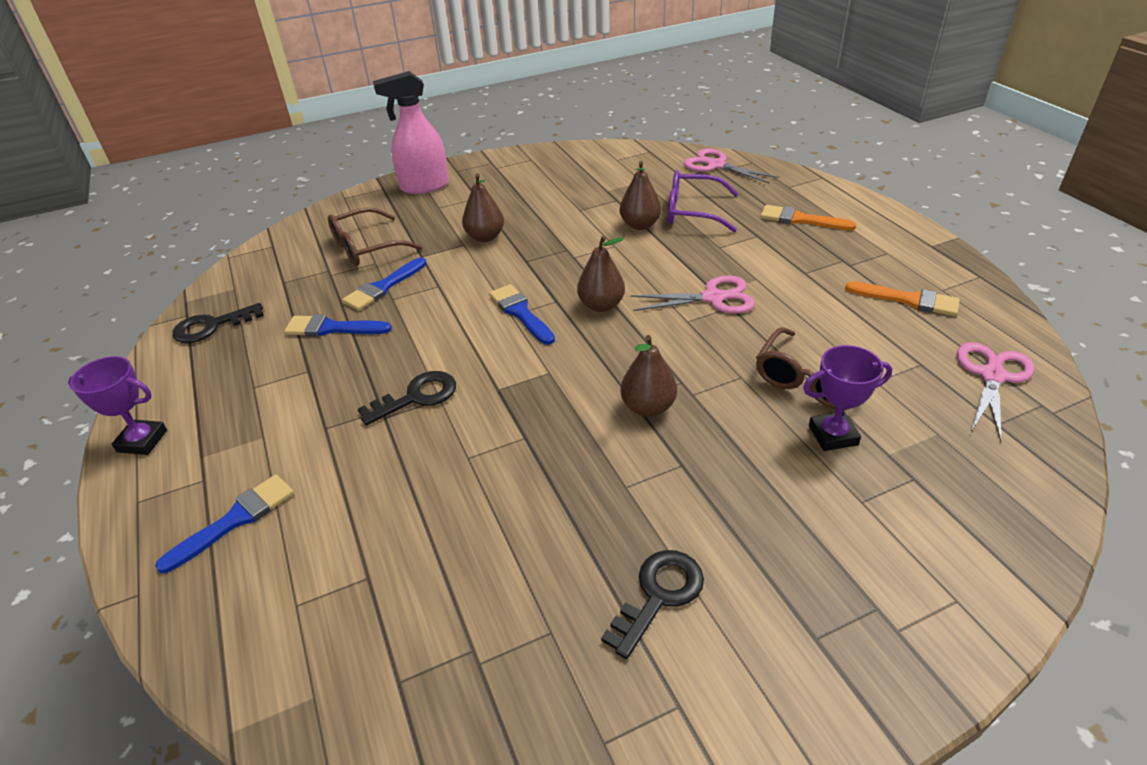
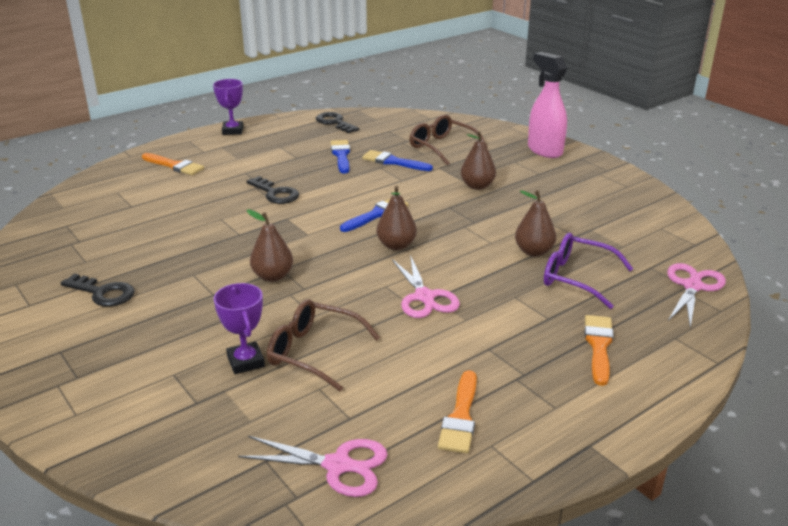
camera: 75 degrees right, 10 degrees down
blue brush [155,474,294,573] -> orange brush [142,153,204,175]
purple glasses [668,170,739,232] -> purple glasses turned 60 degrees counterclockwise [544,233,633,309]

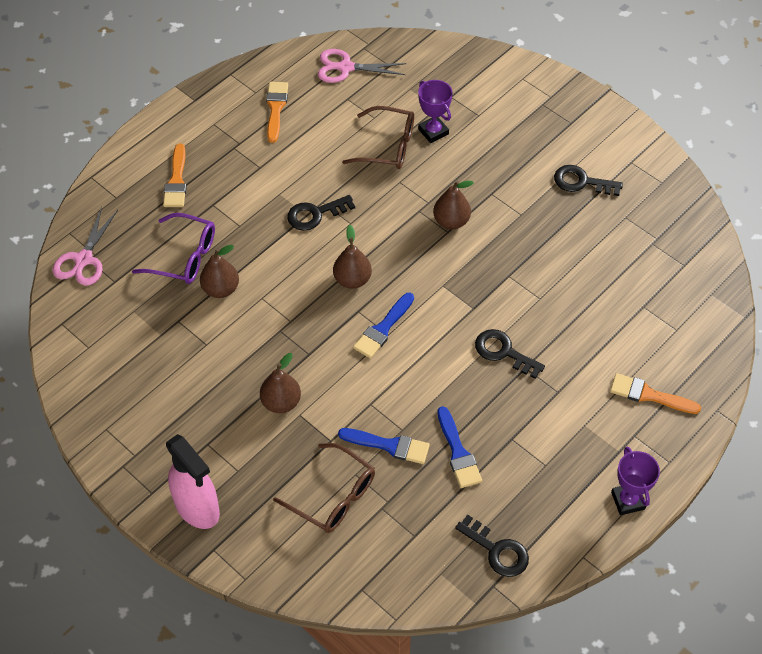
camera: 170 degrees right, 25 degrees up
pink scissors [392,255,460,318] -> black key [287,195,355,231]

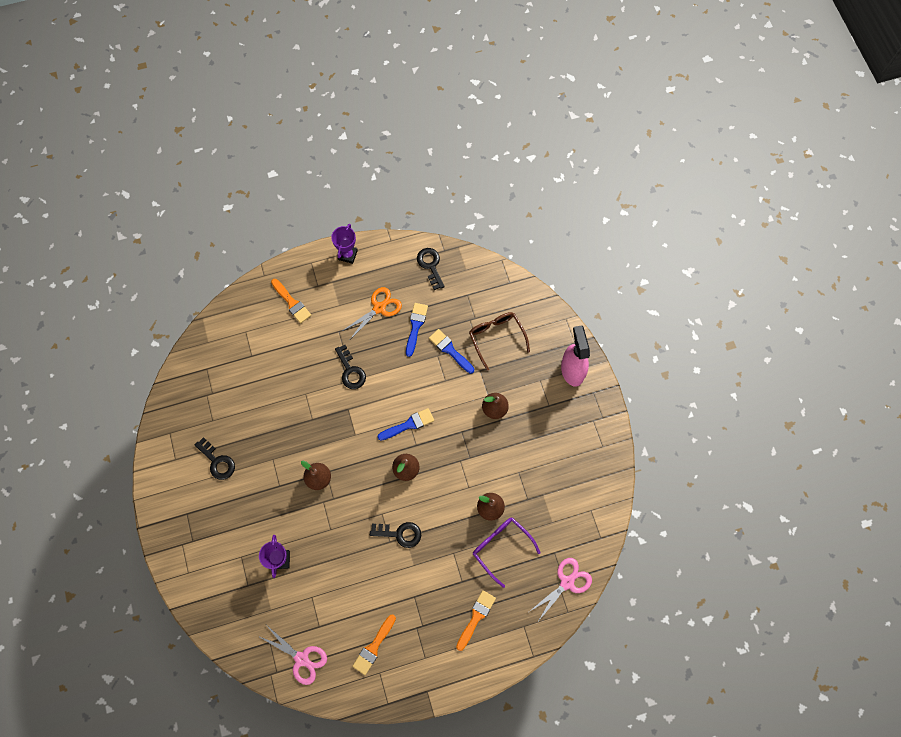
camera: 150 degrees left, 15 degrees up
brown glasses [342,106,414,169] -> none
none -> orange scissors [341,287,402,339]

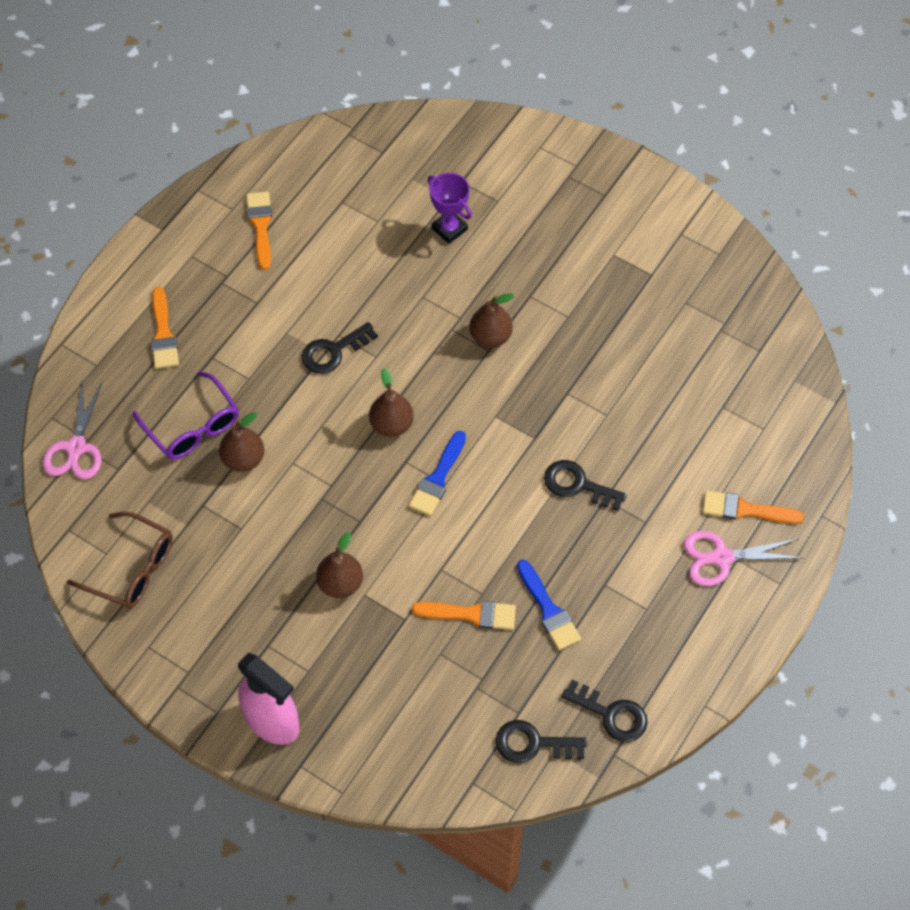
camera: 140 degrees right, 10 degrees down
black key [195,437,235,480] -> black key moved to [496,720,587,763]
pink scissors [258,626,327,685] -> pink scissors moved to [683,531,802,586]
purple trophy [331,224,358,264] -> none
orange scissors [341,287,402,339] -> none
blue brush [429,329,474,374] -> orange brush [412,601,516,630]
brown glasses [469,312,530,371] -> brown glasses moved to [67,511,173,609]
purple glasses [473,517,541,588] -> purple glasses turned 45 degrees clockwise [133,371,239,460]

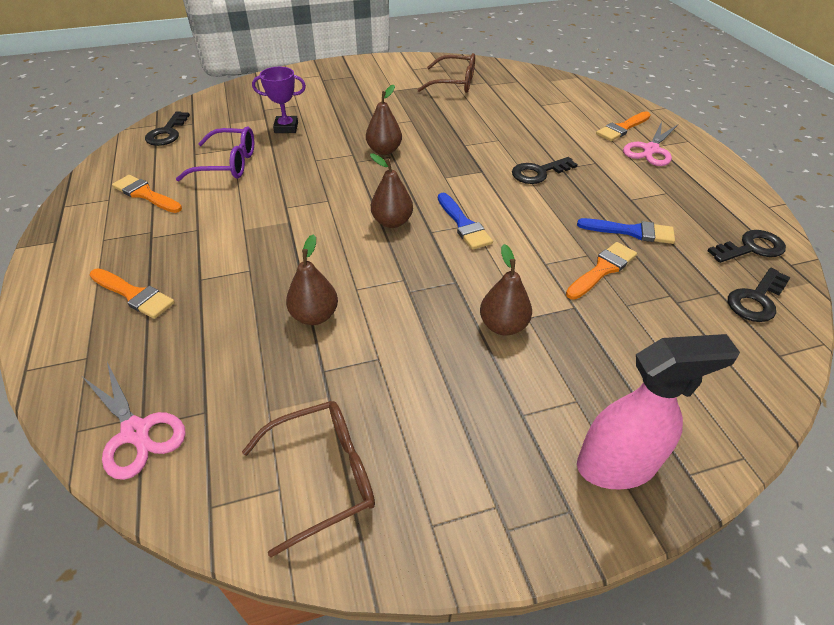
camera: 50 degrees left, 15 degrees down
purple glasses [133,371,239,460] -> purple glasses moved to [176,127,254,181]
black key [302,322,378,374] -> black key moved to [145,111,190,146]
none -> brown glasses [417,53,475,93]

